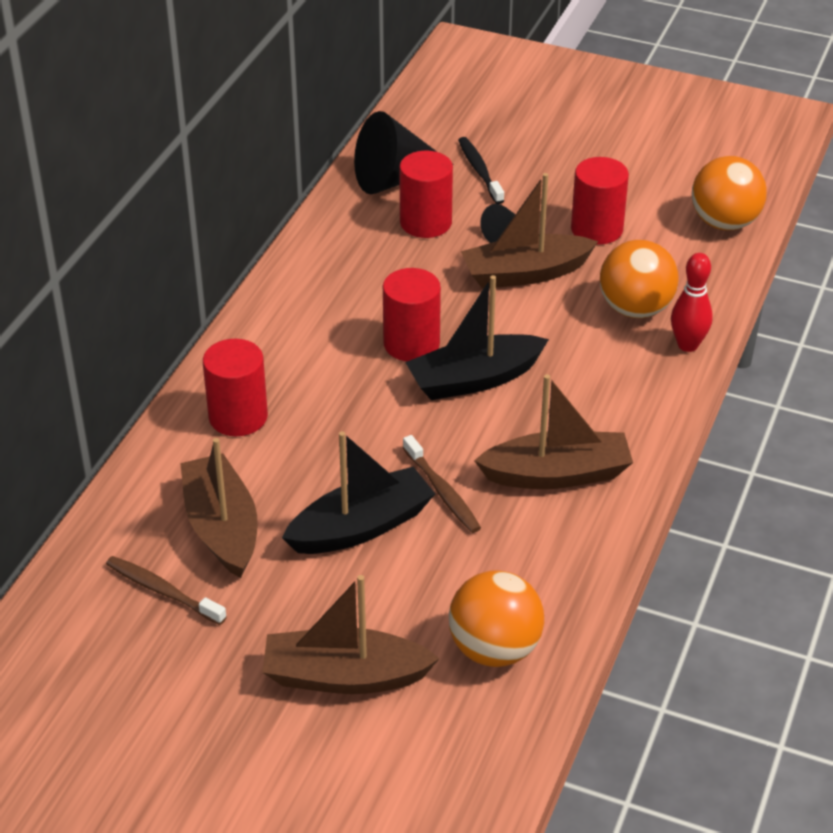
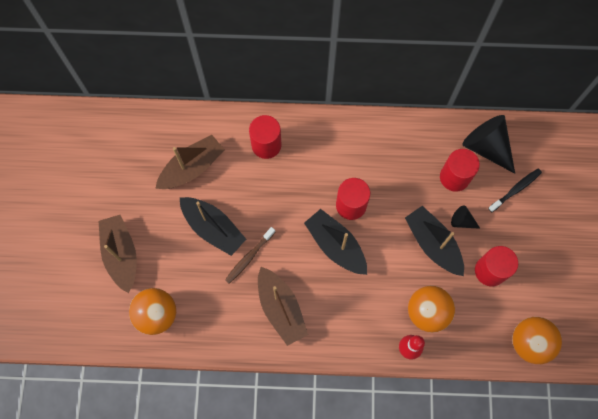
camera: 70 degrees right, 30 degrees up
brown toothbrush [106,556,227,625] -> none
brown boat [461,173,598,289] -> black boat [405,206,464,276]

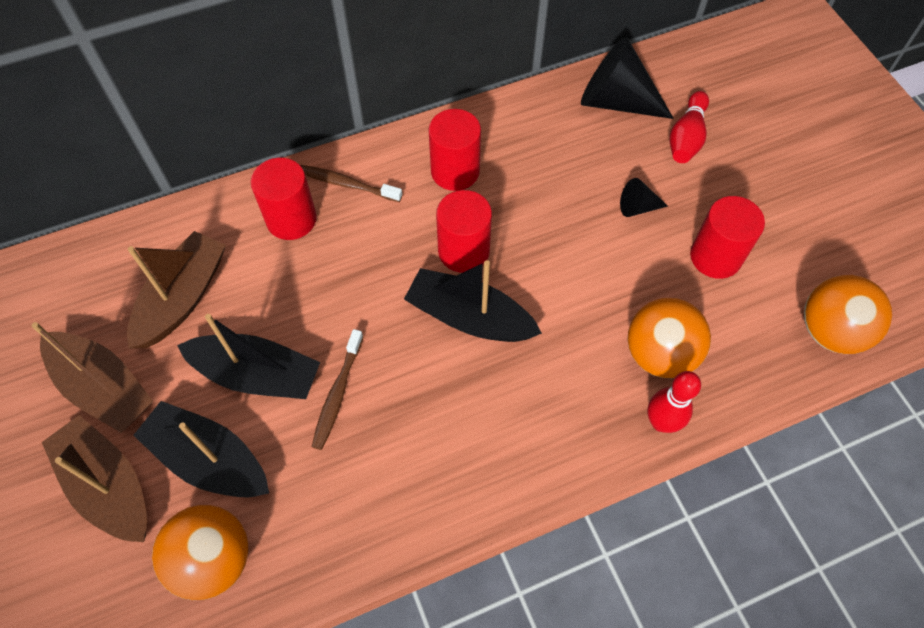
camera: 25 degrees left, 10 degrees down
brown boat [258,267,308,346] -> brown boat moved to [32,322,153,432]
black boat [405,206,464,276] -> black boat moved to [133,401,269,498]
red cylinder [440,149,480,192] -> red cylinder moved to [428,109,481,191]
black toothbrush [488,168,542,212] -> red bowling pin [669,91,709,163]
none -> brown toothbrush [300,165,402,202]

